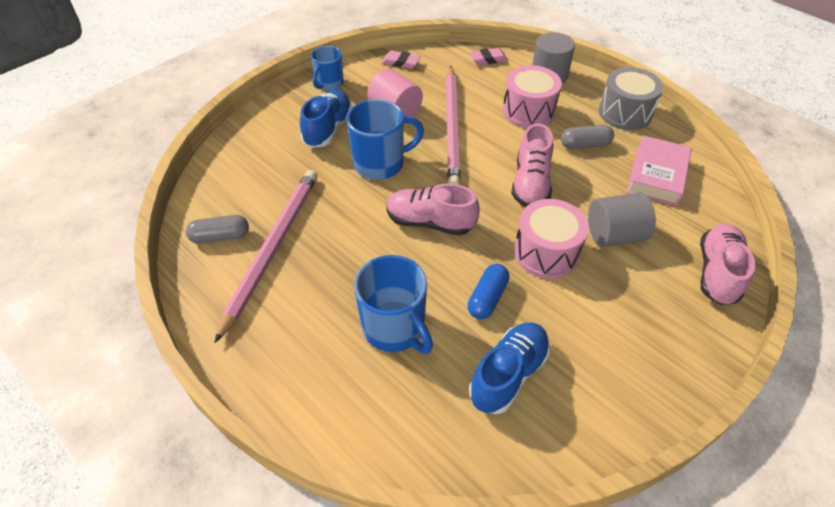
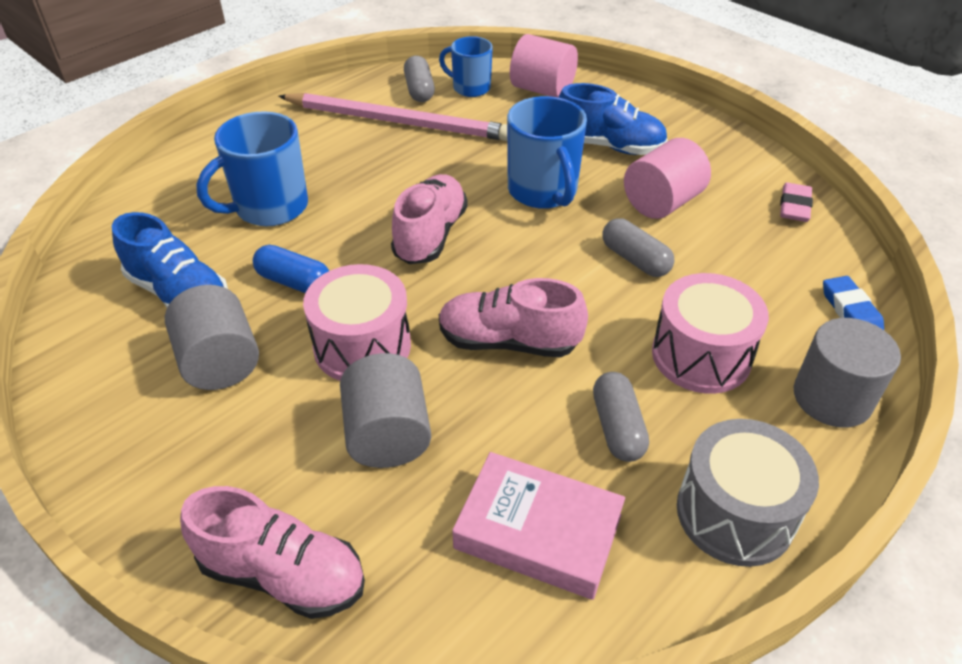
camera: 90 degrees right, 5 degrees down
blue mug [311,46,344,91] -> blue mug moved to [439,36,493,97]
pink pencil [446,66,461,185] -> grey capsule [602,218,674,277]
pink eraser [469,48,508,65] -> blue eraser [823,276,884,330]
none -> grey cylinder [165,285,259,390]
none -> pink cylinder [510,34,578,97]

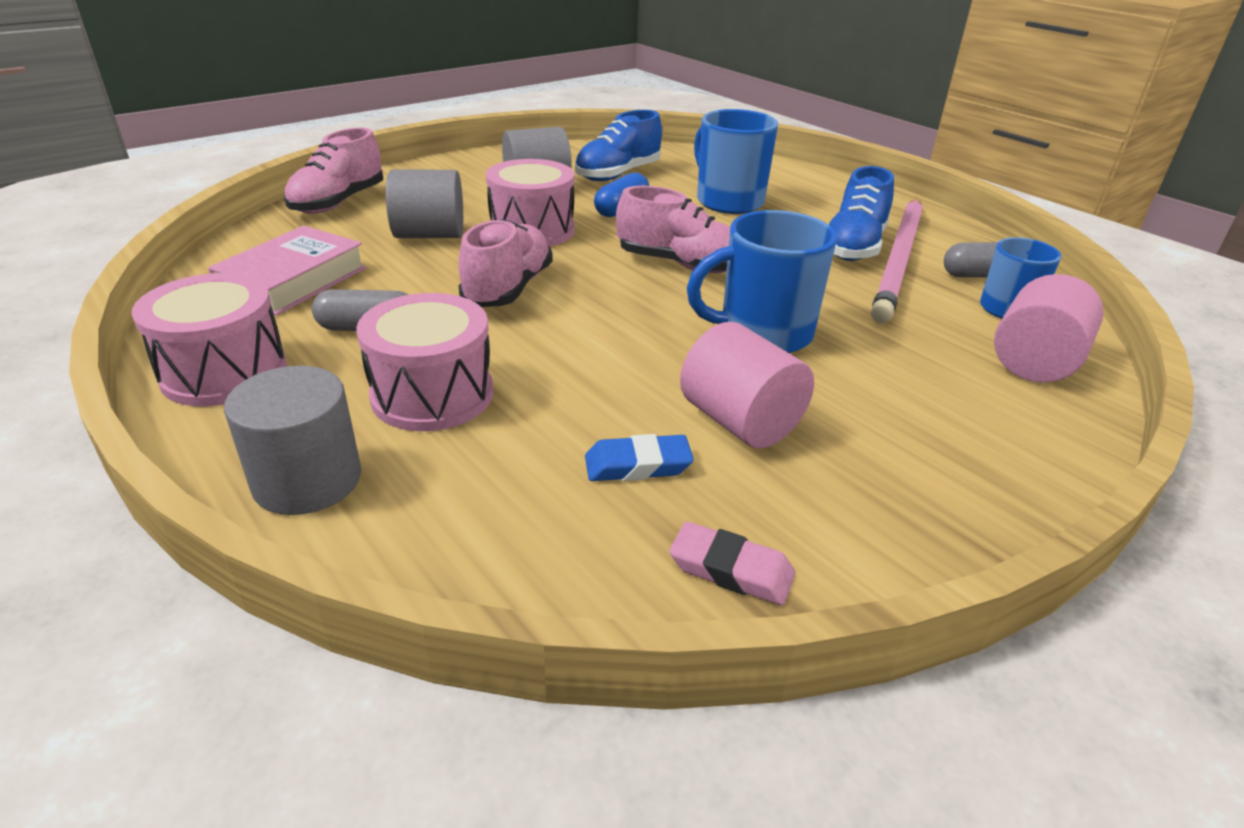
camera: 95 degrees right, 10 degrees down
blue shoe [558,83,668,155] -> blue shoe moved to [829,166,894,261]
grey capsule [602,218,674,277] -> none
grey drum [677,419,819,567] -> pink drum [131,273,287,407]
blue eraser [823,276,884,330] -> blue eraser moved to [585,434,694,481]

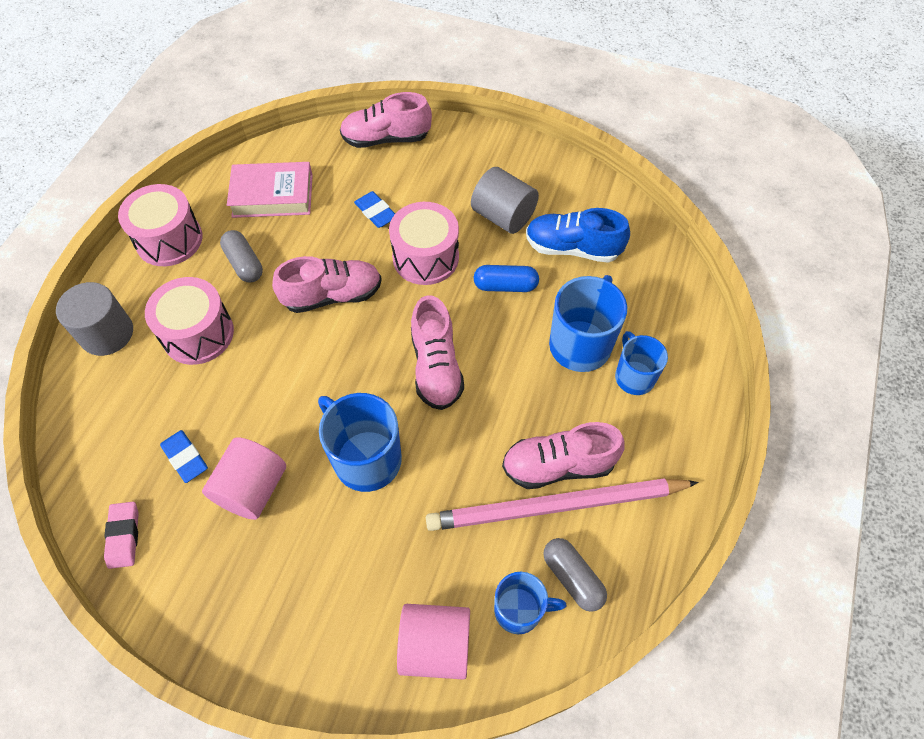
camera: 60 degrees right, 25 degrees up
grey cylinder [386,170,463,238] -> blue eraser [354,191,395,228]
blue shoe [829,166,894,261] -> pink shoe [502,422,624,489]
none -> blue mug [615,331,668,395]

